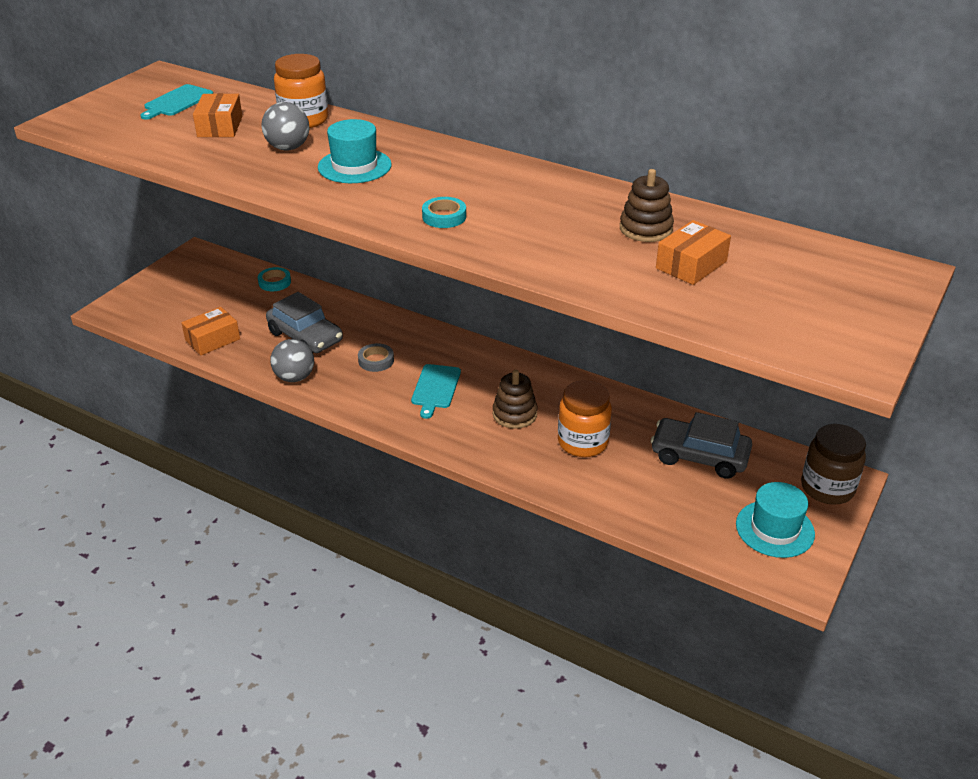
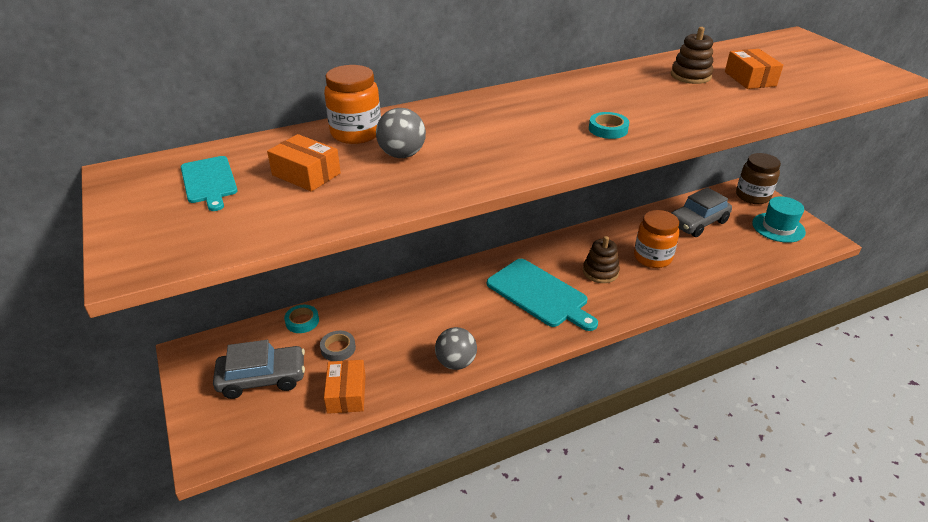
camera: 55 degrees left, 0 degrees up
grey car [266,292,343,353] -> grey car moved to [213,340,305,399]
turquoise hat [318,119,392,183] -> none
grey tape [358,343,394,372] -> grey tape moved to [320,331,356,361]
turquoise cutting board [411,364,461,419] -> turquoise cutting board [487,259,598,331], size x1.71

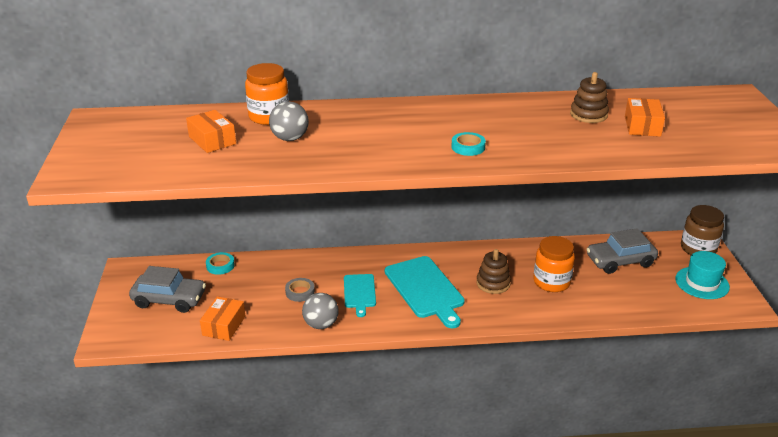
camera: 20 degrees right, 5 degrees down
turquoise cutting board [181,156,238,211] -> turquoise cutting board moved to [344,274,376,317]
grey tape [320,331,356,361] -> grey tape moved to [285,278,315,302]

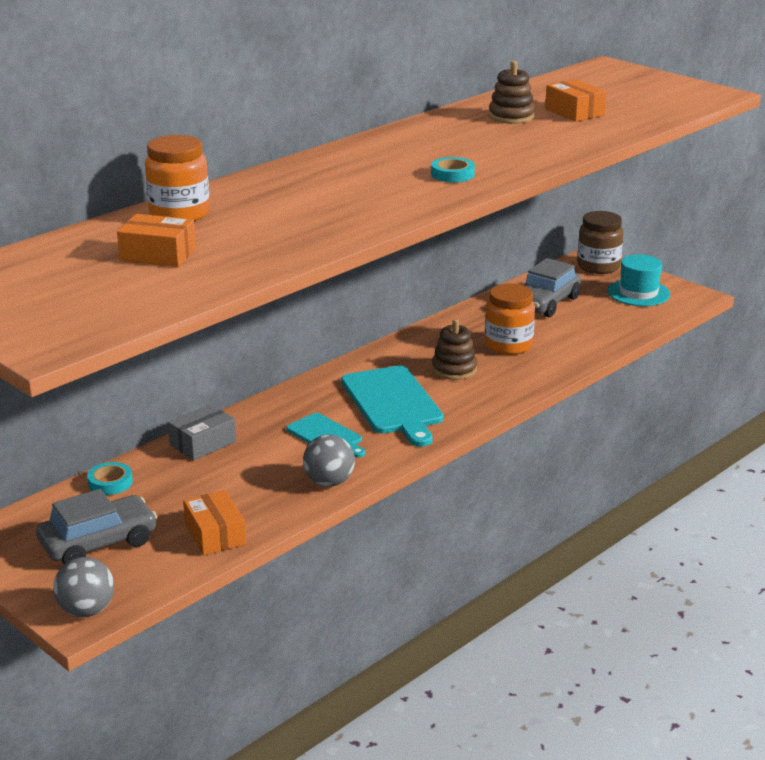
camera: 40 degrees left, 5 degrees down
grey ball [269,102,309,141] -> grey ball moved to [53,557,114,617]
grey tape [285,278,315,302] -> none
turquoise cutting board [385,256,465,328] -> turquoise cutting board turned 45 degrees clockwise [341,365,443,447]
none -> grey box [168,404,236,460]

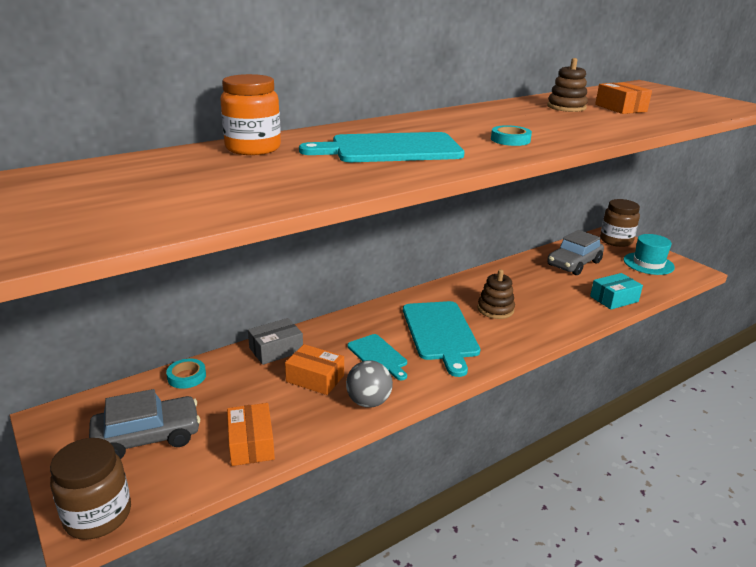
camera: 10 degrees right, 0 degrees up
grey ball [53,557,114,617] -> brown jar [50,438,131,540]
orange box [117,214,196,267] -> orange box moved to [285,344,344,395]
orange jar [485,284,535,355] -> none
none -> turquoise cutting board [299,132,464,162]
none -> turquoise box [590,273,643,310]

